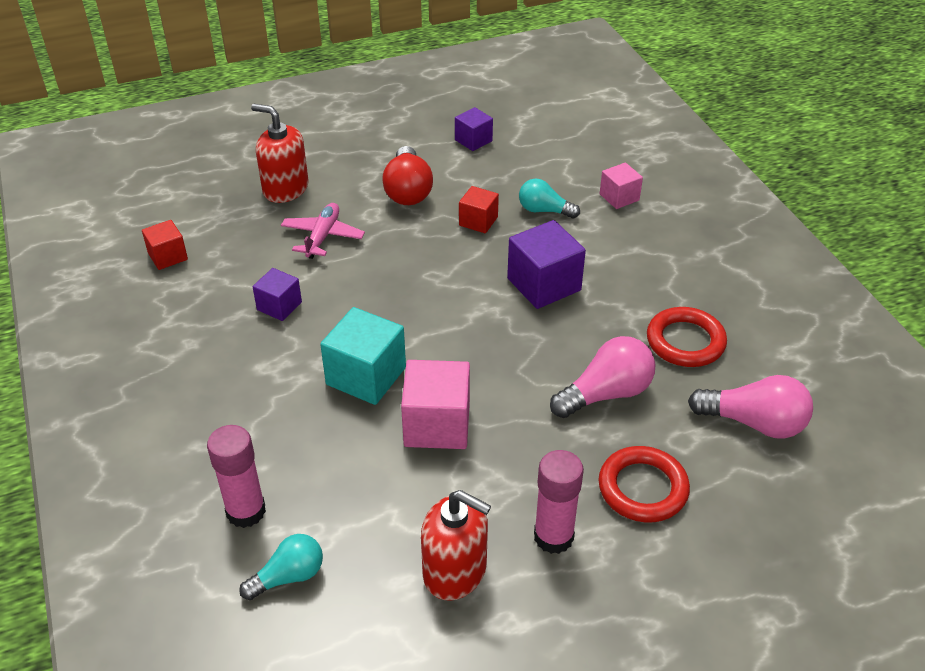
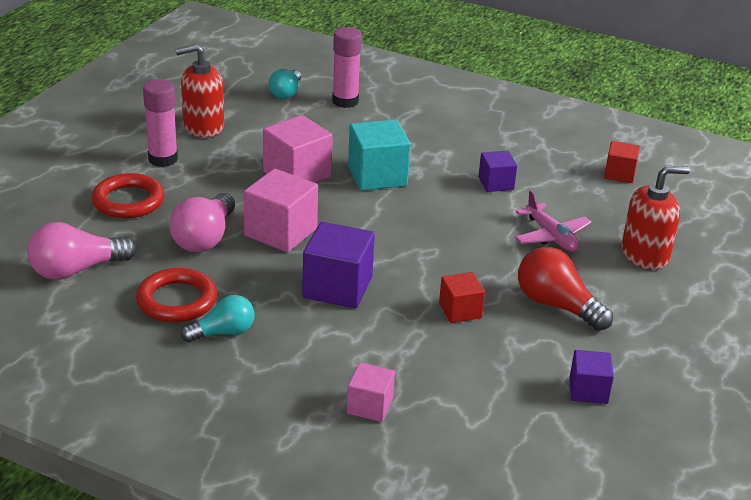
camera: 135 degrees right, 10 degrees down
turquoise light bulb [519,179,580,218] -> turquoise light bulb moved to [181,295,254,342]
none -> pink cube [243,169,318,252]

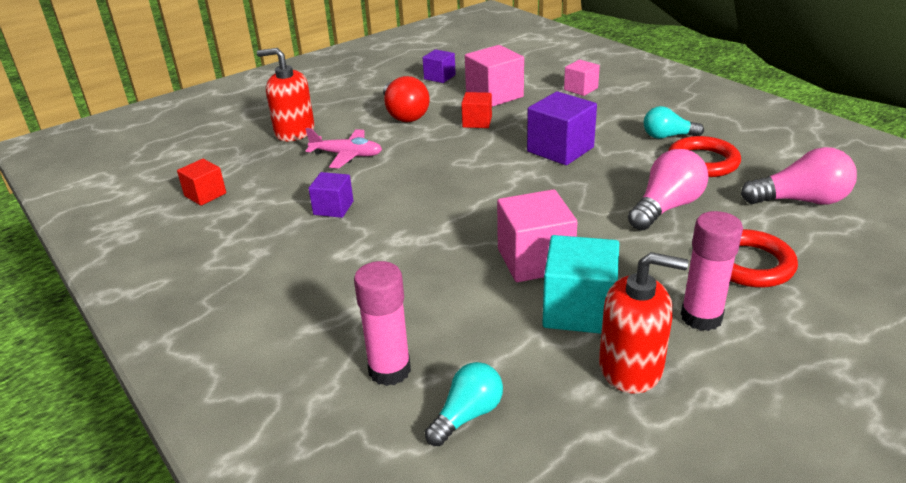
camera: 150 degrees left, 0 degrees up
pink cube [243,169,318,252] -> pink cube moved to [465,45,524,107]
turquoise cube [348,119,411,191] -> turquoise cube moved to [542,235,619,334]
pink plane [515,190,592,252] -> pink plane turned 105 degrees clockwise [306,128,382,168]

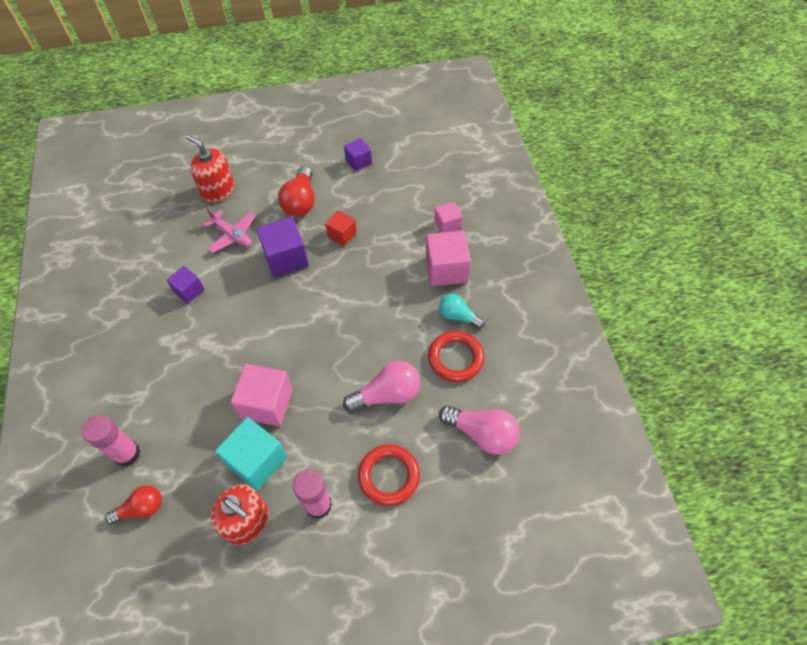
camera: 25 degrees right, 25 degrees up
red cube [177,159,226,206] -> none
turquoise light bulb [425,362,503,446] -> red light bulb [105,485,162,524]
pink cube [465,45,524,107] -> pink cube moved to [426,231,471,286]
purple cube [527,91,597,165] -> purple cube moved to [256,217,309,277]

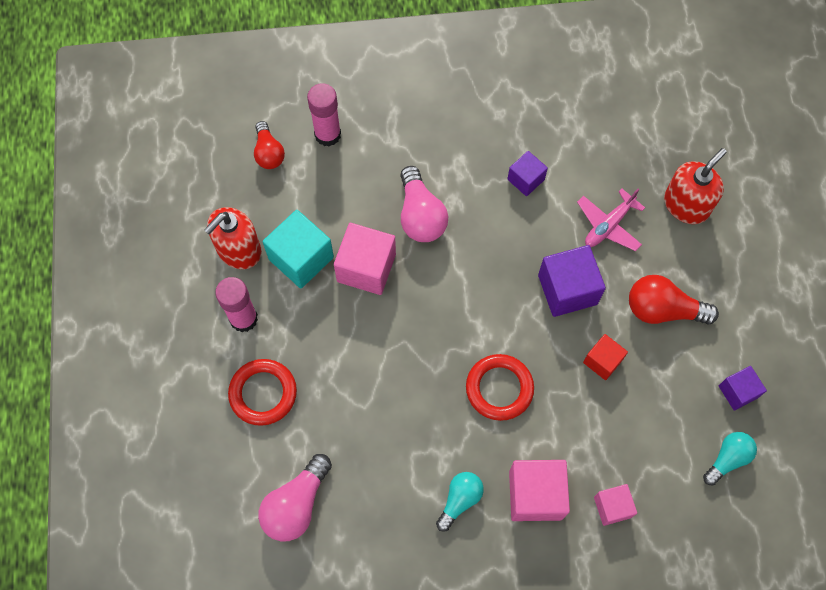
camera: 95 degrees right, 10 degrees up
pink light bulb [343,361,420,413] -> pink light bulb moved to [400,166,448,242]
red ring [428,331,484,382] -> red ring moved to [466,354,534,421]
none -> turquoise light bulb [703,432,757,486]

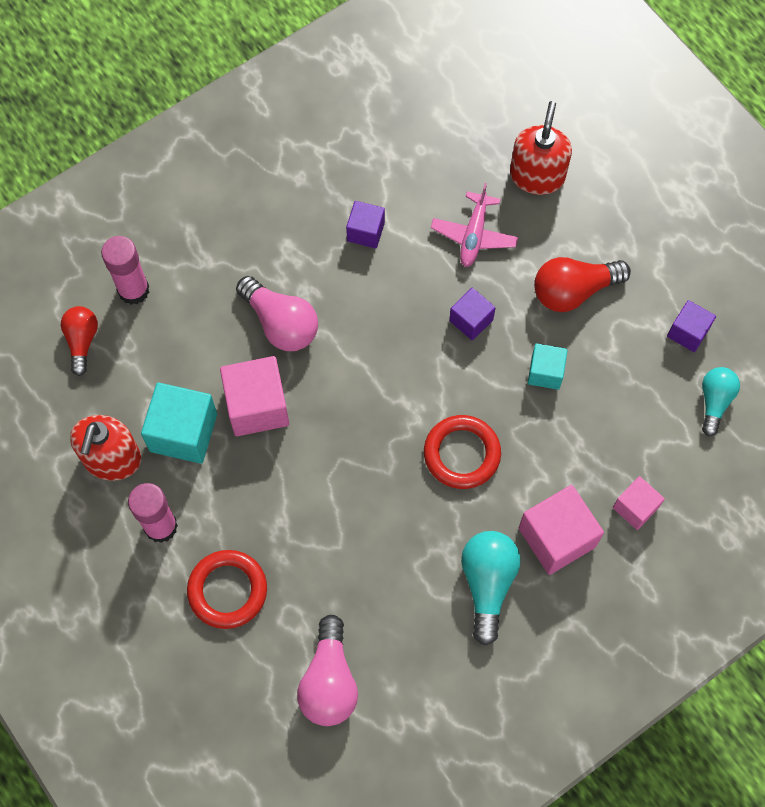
camera: 30 degrees left, 0 degrees up
red light bulb [254,121,285,169] -> red light bulb turned 135 degrees counterclockwise [61,306,98,376]
turquoise light bulb [436,472,484,532] -> turquoise light bulb [461,531,520,645], size x1.51
purple cube [538,245,606,317] -> purple cube [449,288,496,340], size x0.59
red cube [583,334,628,380] -> turquoise cube [528,343,568,390]

